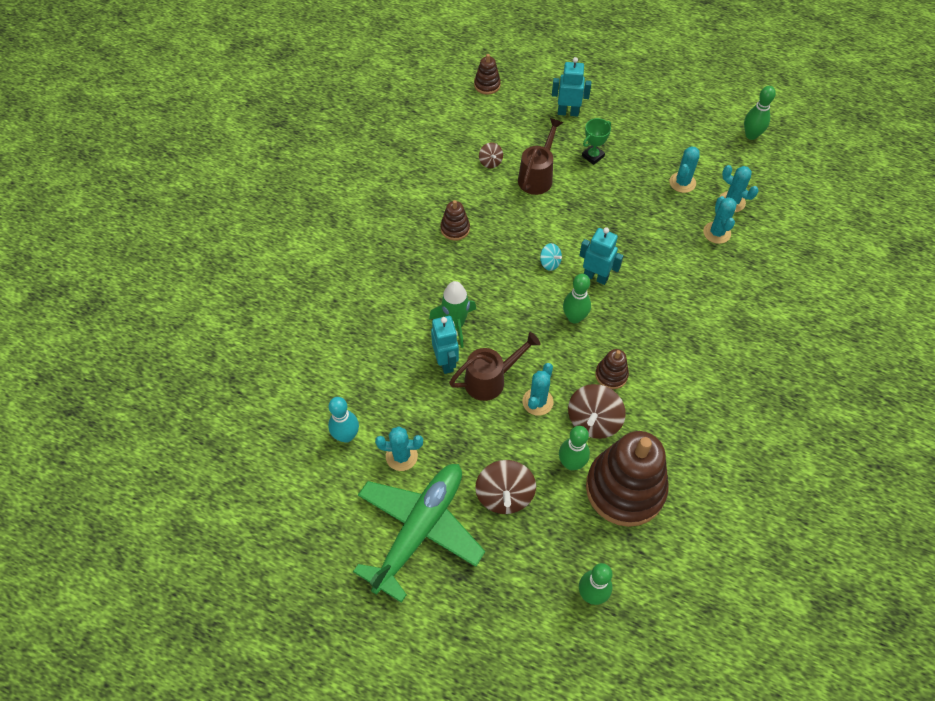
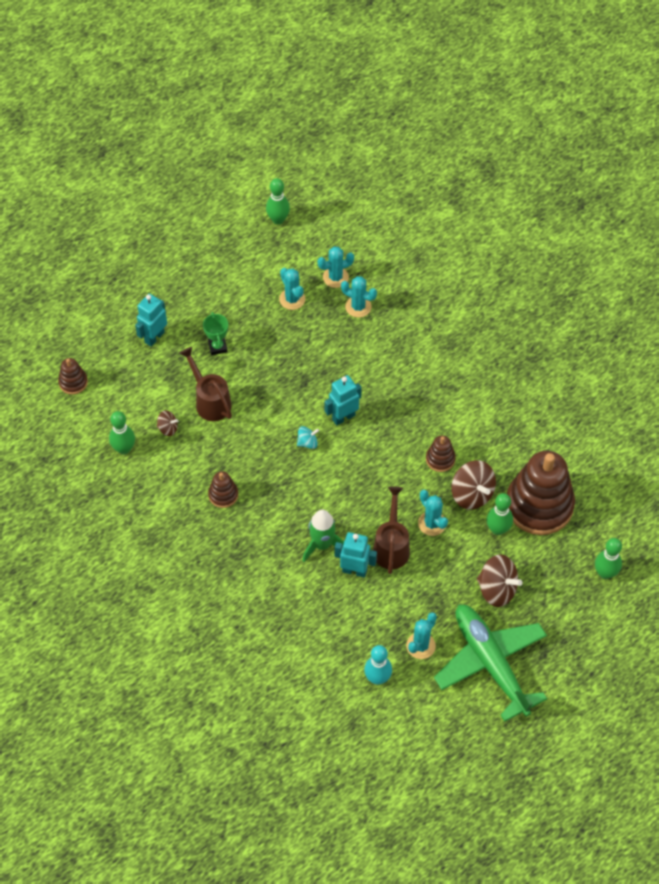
camera: 60 degrees left, 0 degrees up
green bowling pin [563,274,591,324] -> green bowling pin moved to [109,411,135,454]

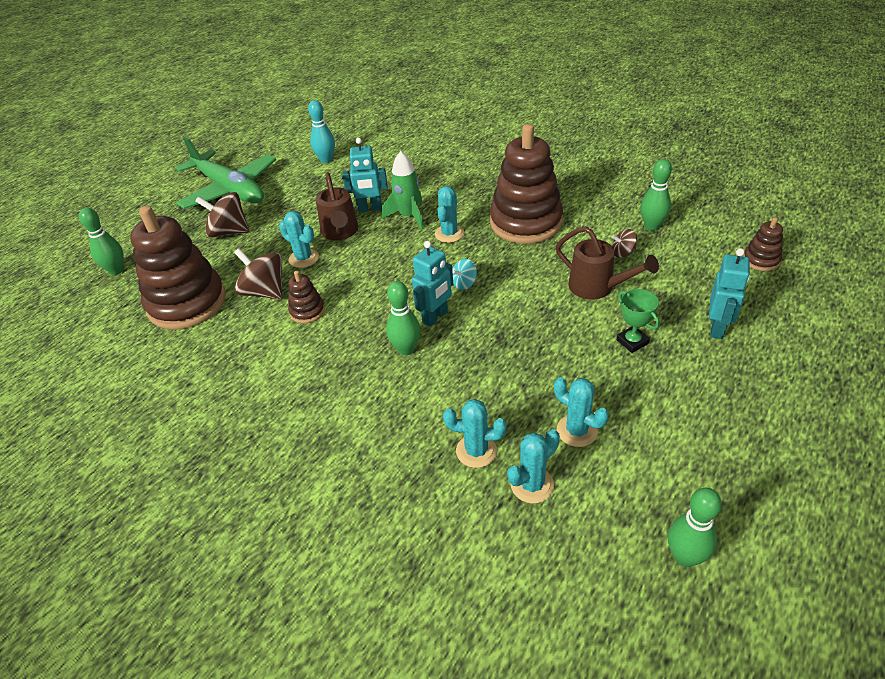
camera: 165 degrees right, 15 degrees down
brown stacking toy [208,471,238,508] -> brown stacking toy [490,124,563,244], size x2.27
turquoise cactus [406,612,437,659] -> turquoise cactus moved to [435,186,464,243]
green bowling pin [487,493,513,535] -> green bowling pin moved to [386,281,421,355]

